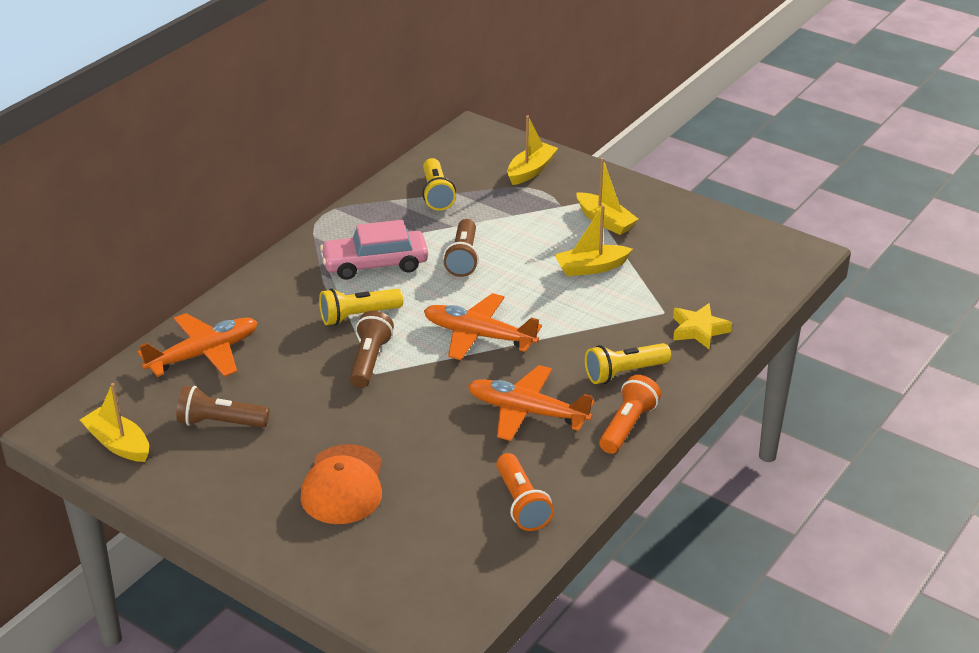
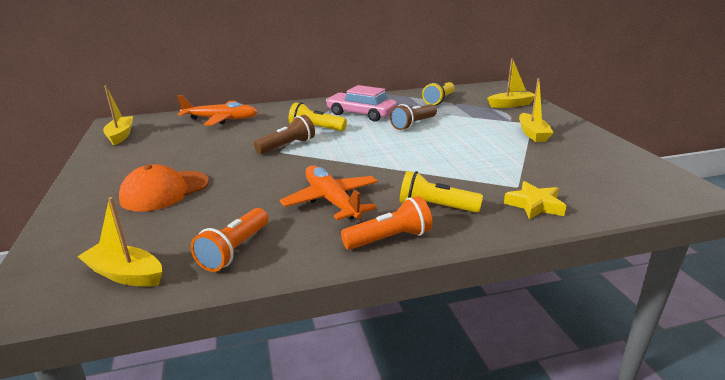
camera: 40 degrees right, 10 degrees down
brown flashlight [176,386,269,427] -> none
orange plane [424,293,542,360] -> none
yellow boat [555,205,633,276] -> yellow boat moved to [77,197,162,287]

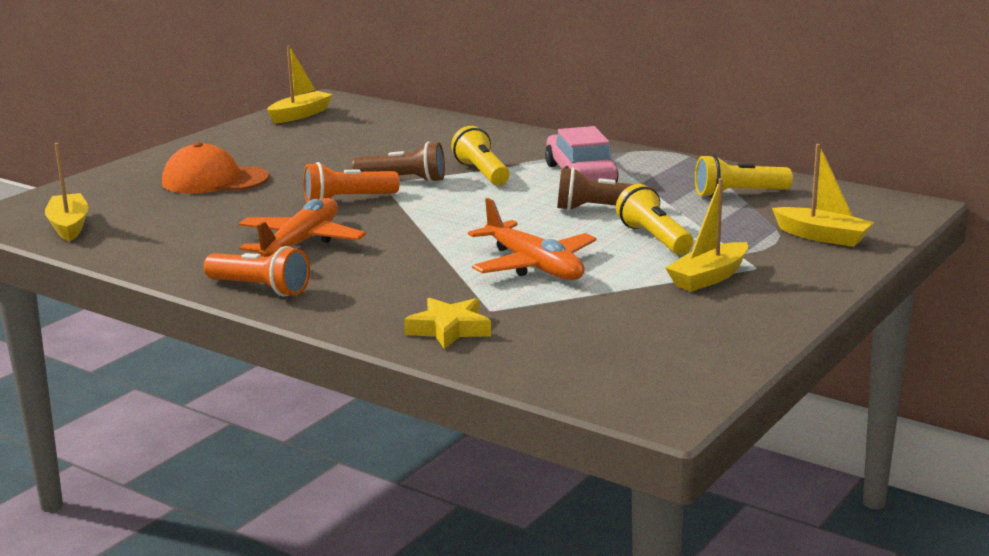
camera: 50 degrees right, 5 degrees down
orange plane [177,95,258,125] -> orange plane moved to [468,198,597,280]
orange flashlight [191,208,268,272] -> orange flashlight moved to [304,162,400,202]
yellow flashlight [400,171,483,213] -> yellow flashlight moved to [616,184,693,255]

